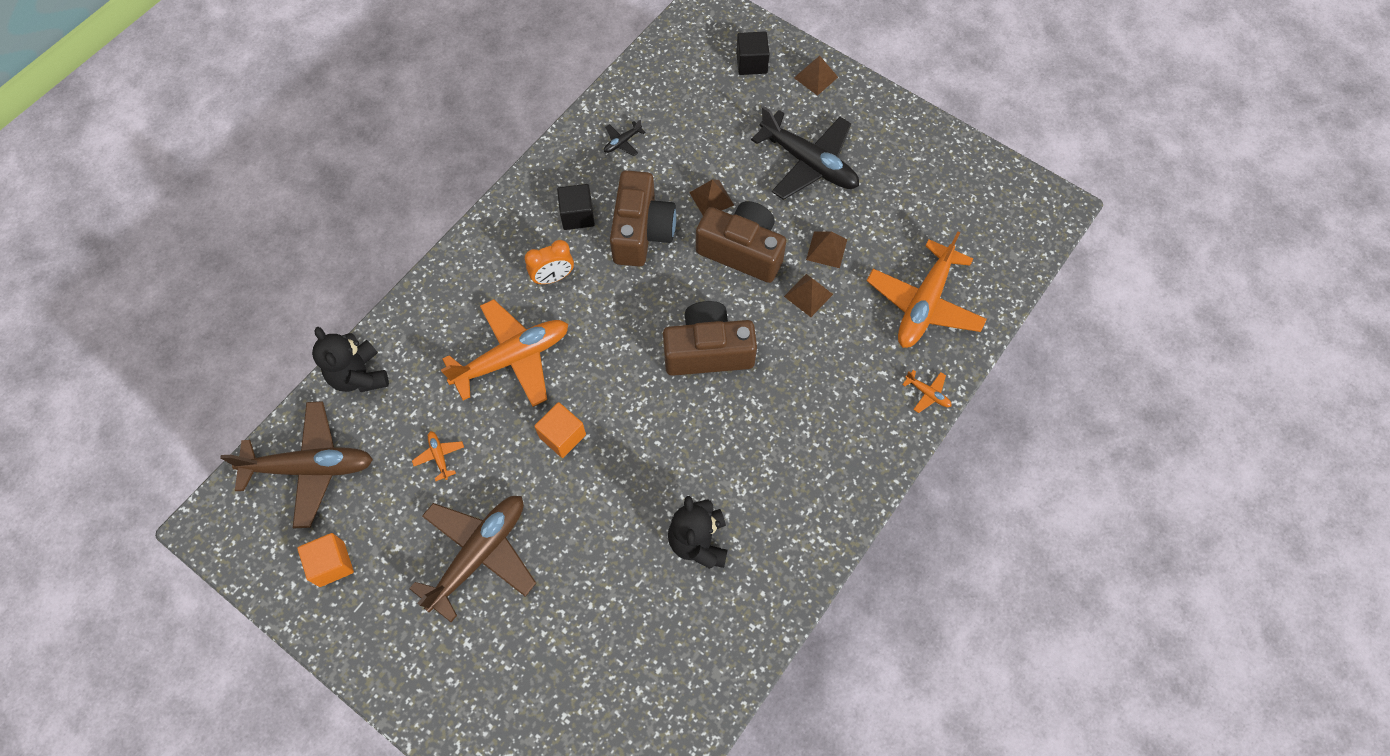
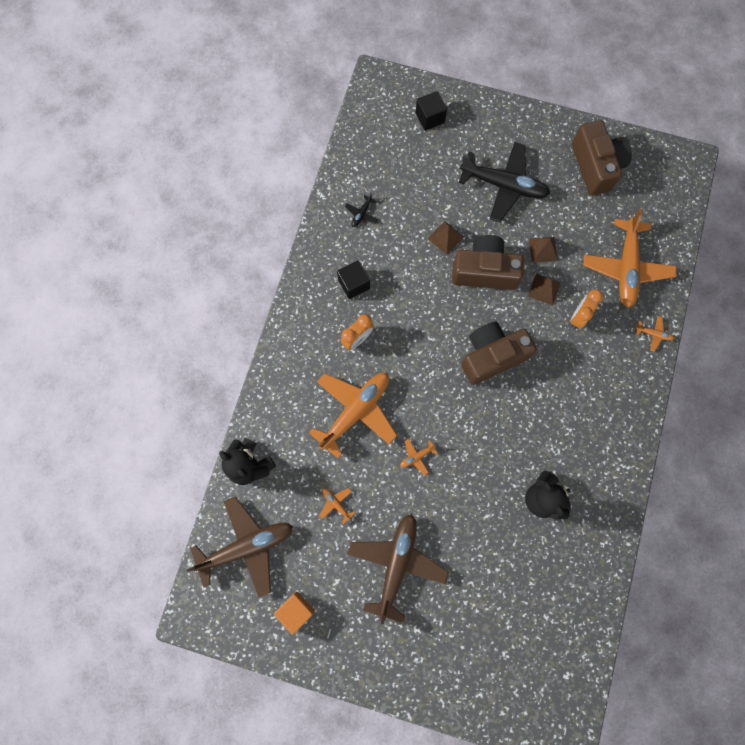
camera: 20 degrees left, 10 degrees up
orange cube [534,402,586,458] -> orange plane [400,439,438,475]
brown camera [610,170,676,267] -> brown camera moved to [572,120,632,195]
brown pyramid [794,56,838,96] -> none
none -> orange clock [570,289,603,328]

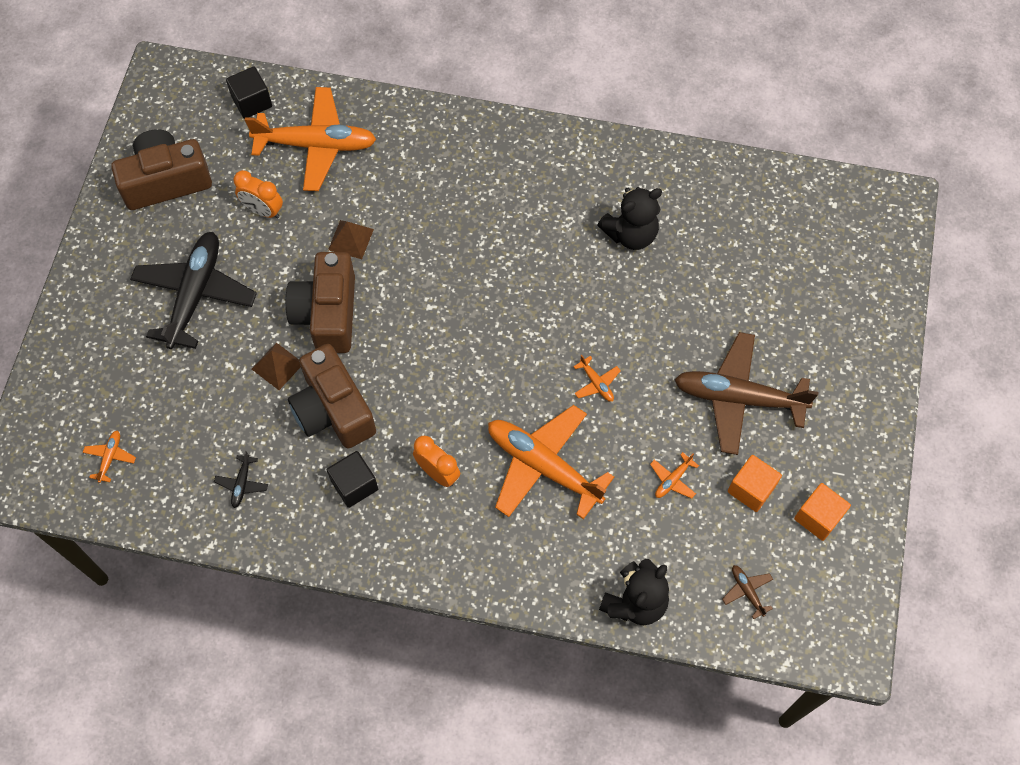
camera: 95 degrees left, 10 degrees down
brown plane [187,497,293,598] -> brown plane [722,565,773,619], size x0.40
black plane [345,193,378,227] -> black plane turned 75 degrees clockwise [214,451,268,508]
black cube [415,91,447,131] -> black cube moved to [226,66,272,119]
brown camera [461,322,537,385] -> brown camera moved to [288,344,376,448]
brown pyramid [529,237,558,263] -> none
orange clock [570,289,603,328] -> orange clock moved to [233,170,283,218]
orange plane [636,316,675,352] -> orange plane moved to [83,430,136,483]
none -> orange cube [728,455,782,512]

